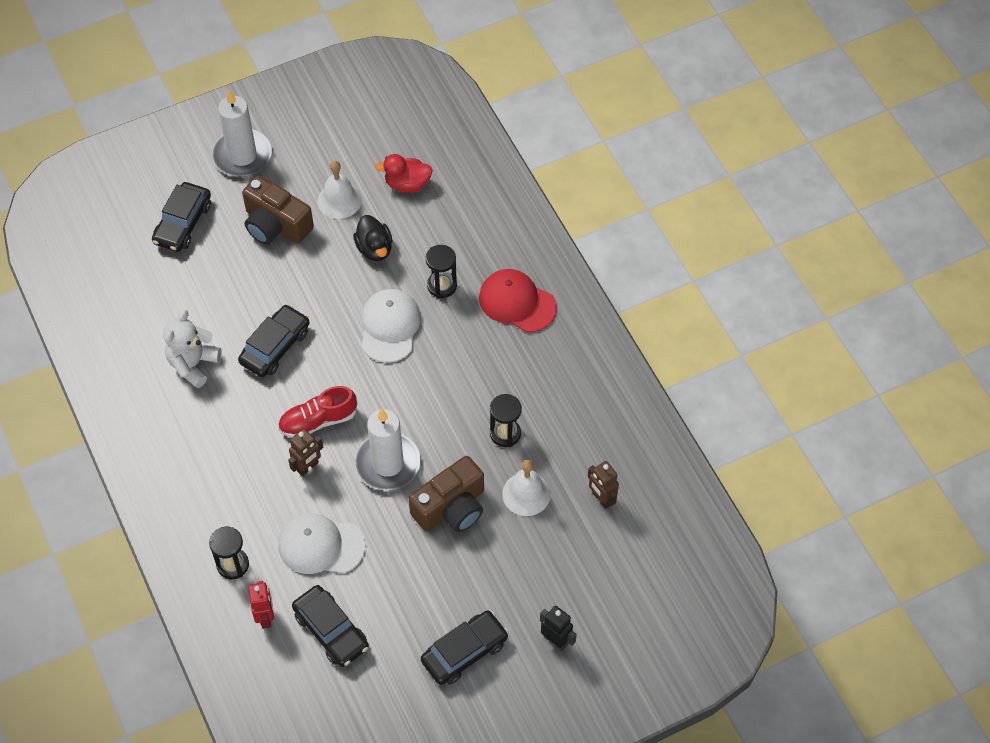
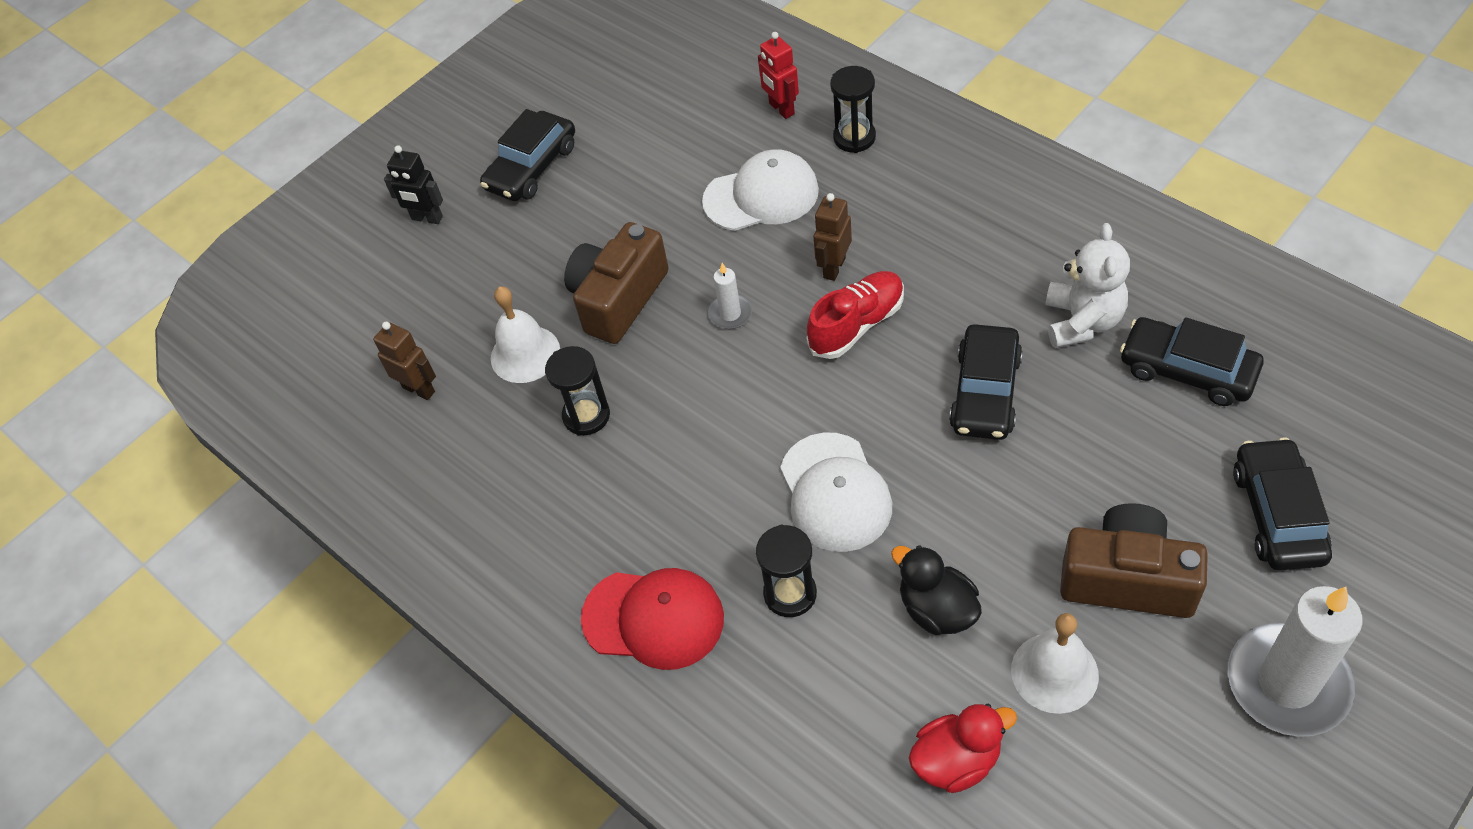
camera: 165 degrees right, 5 degrees down
black car [292,585,369,667] -> black car moved to [1120,317,1264,406]
white candle [355,409,421,491] -> white candle [708,263,752,329], size x0.46

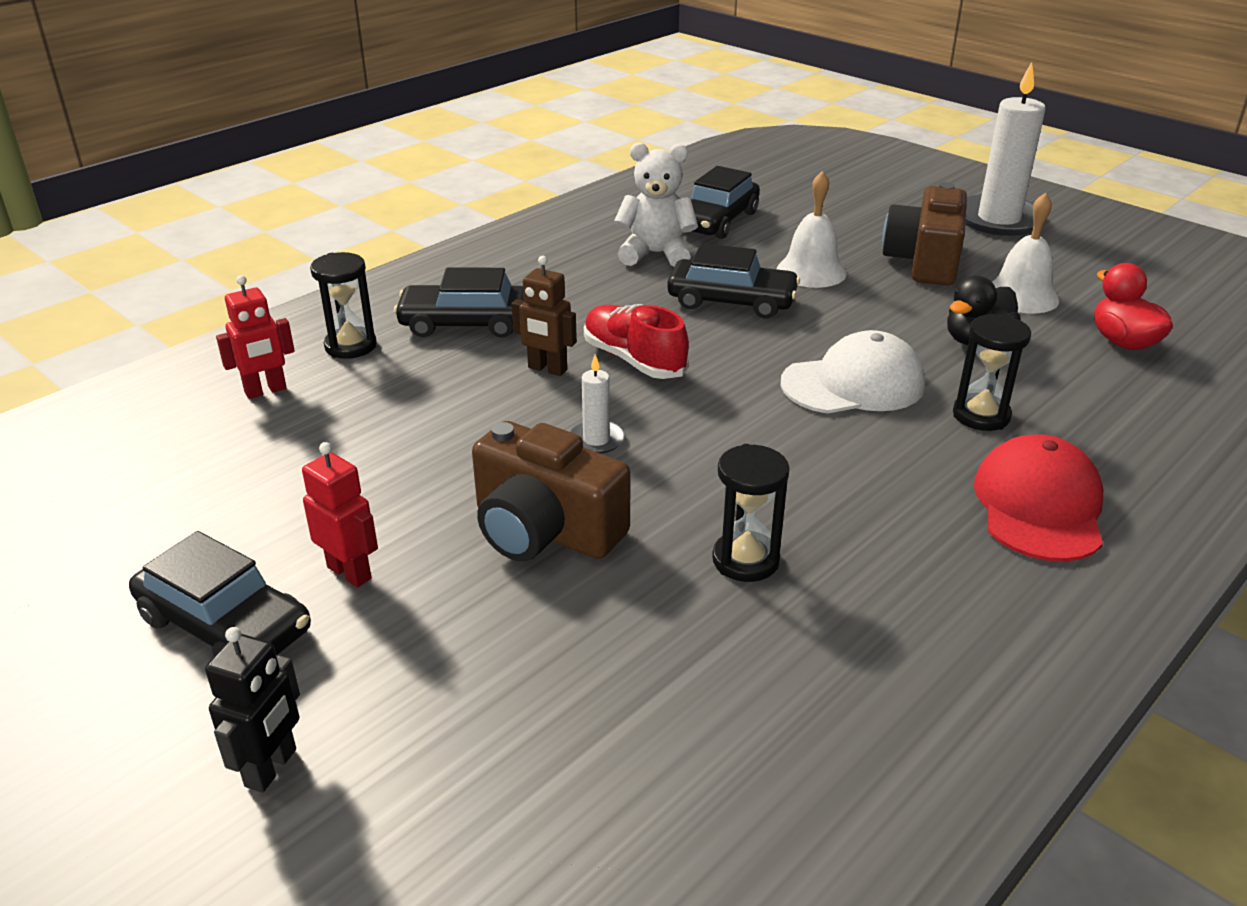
camera: 95 degrees left, 20 degrees down
brown robot [373,322,436,400] -> none
white bell [491,286,560,383] -> white bell moved to [777,171,847,288]
white cap [702,149,819,231] -> none
black car [1233,437,1332,571] -> black car moved to [394,267,524,338]
none -> red robot [302,442,378,587]

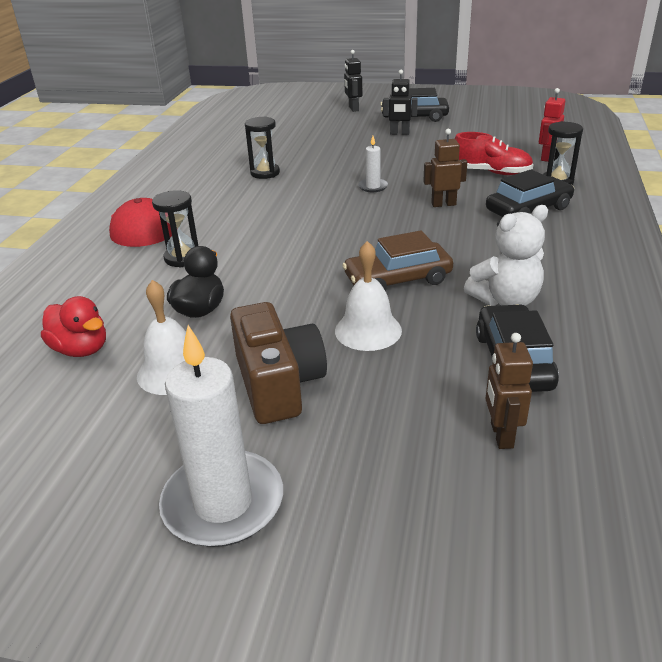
camera: 150 degrees right, 0 degrees up
red robot [302,442,378,587] -> black robot [383,70,418,135]
brown camera [472,421,630,561] -> none
red shoe [584,304,689,379] -> red shoe moved to [455,132,534,175]
black car [667,243,800,319] -> brown car [343,231,453,291]
white cap [780,330,925,413] -> none
none -> brown robot [485,333,533,449]

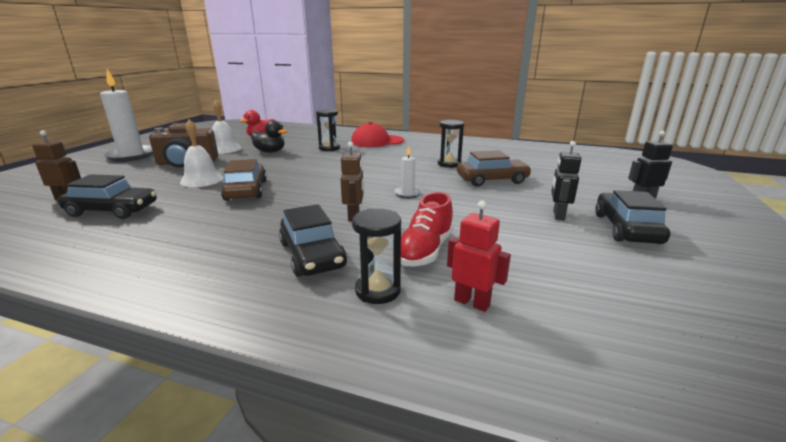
camera: 95 degrees right, 10 degrees down
white teddy bear [464,205,548,306] -> none
none -> brown car [457,150,532,187]

